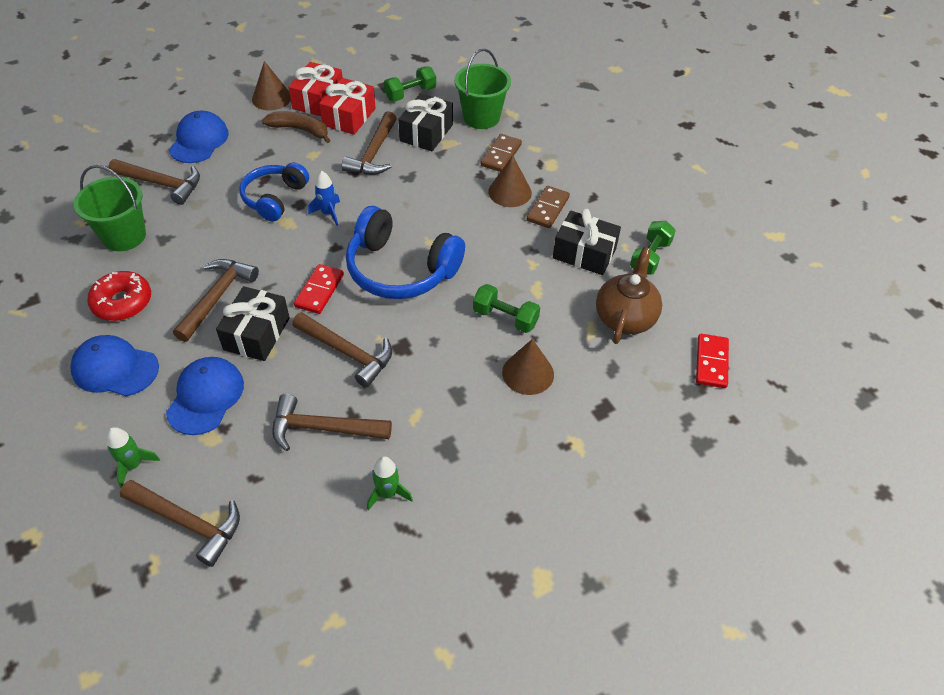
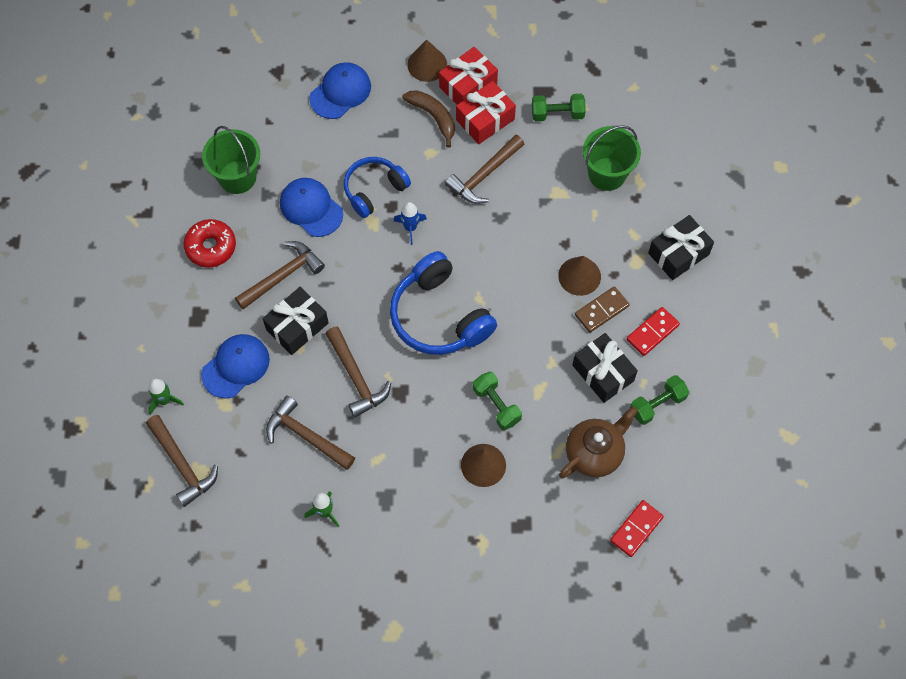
camera: 30 degrees right, 15 degrees up
blue cap [70,335,159,396] -> blue cap moved to [280,178,343,237]
brown hammer [108,159,200,205] -> none
red domino [294,264,344,314] -> red domino moved to [626,307,680,356]
black gift [398,93,453,151] -> black gift moved to [648,215,714,280]
brown domino [481,134,522,172] -> none

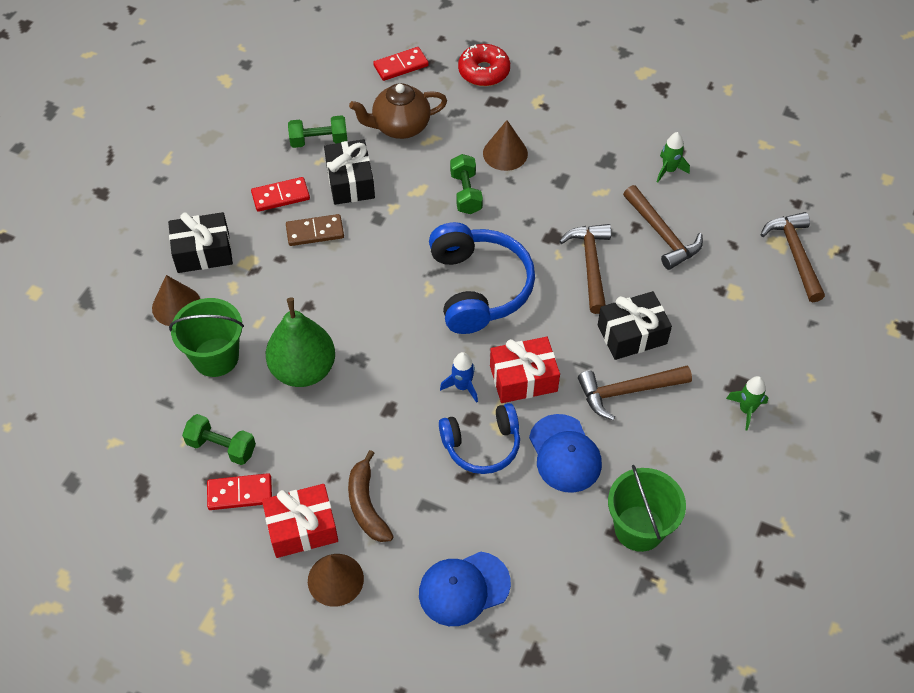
camera: 155 degrees left, 10 degrees down
green rocket [148,379,184,415] -> green rocket moved to [726,376,768,431]
red donut [183,219,236,268] -> red donut moved to [458,44,510,86]
blue cap [201,334,270,399] -> none
brown hammer [445,135,524,204] -> none
red gift [456,81,516,144] -> red gift moved to [490,337,560,403]
brown cone [558,256,601,296] -> brown cone moved to [152,275,200,326]
none -> red domino [207,473,272,510]
none -> green pear [266,297,335,387]

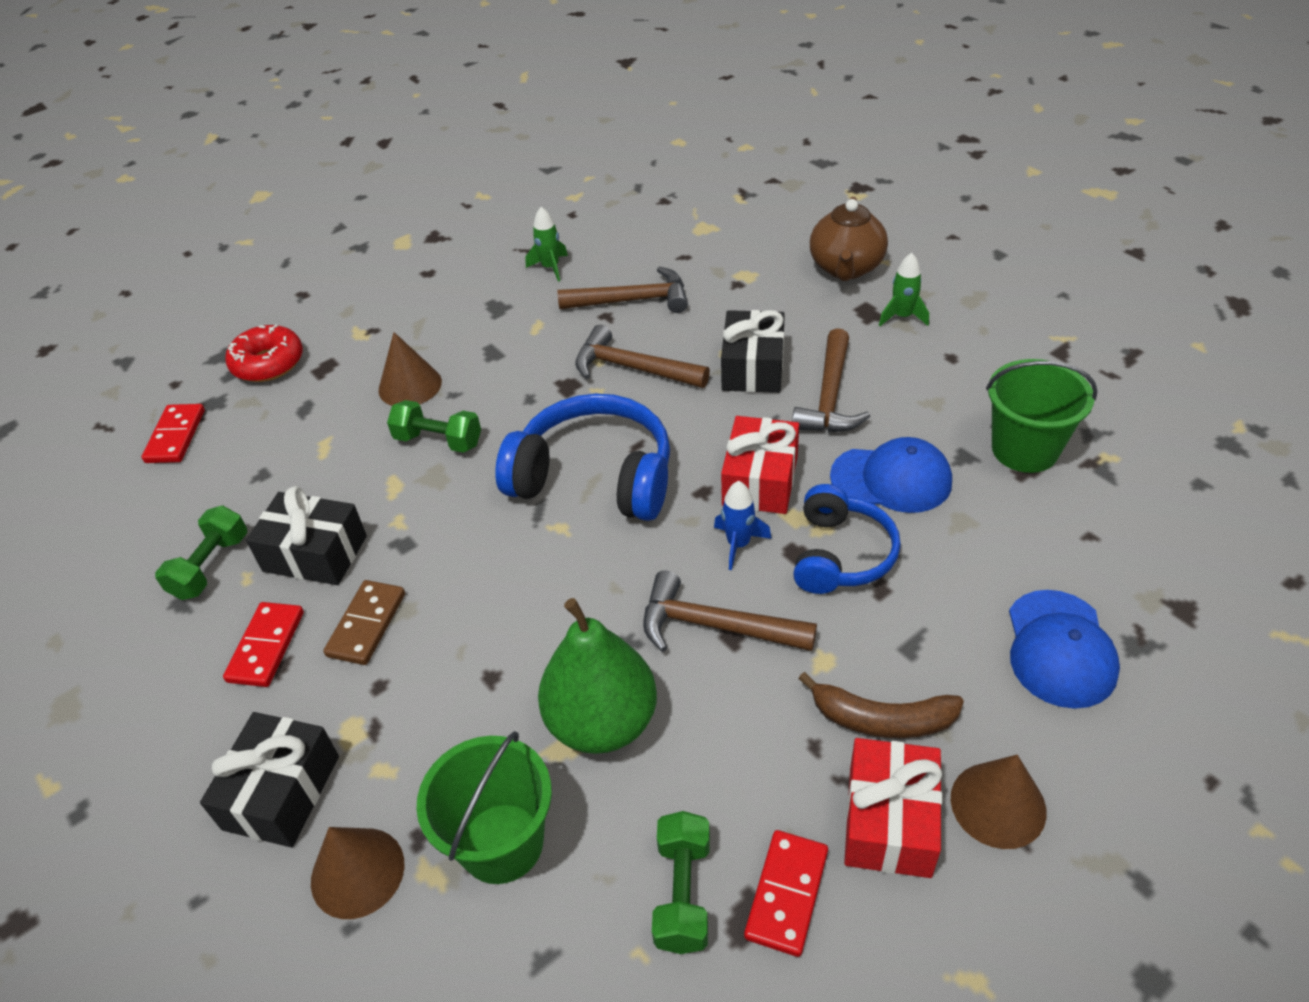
camera: 60 degrees left, 10 degrees down
green dumbbell [182,414,256,465] -> green dumbbell turned 45 degrees counterclockwise [652,811,710,954]
brown teapot [349,83,447,139] -> brown teapot moved to [810,197,888,281]
brown hammer [760,212,825,302] -> brown hammer moved to [643,571,817,652]

